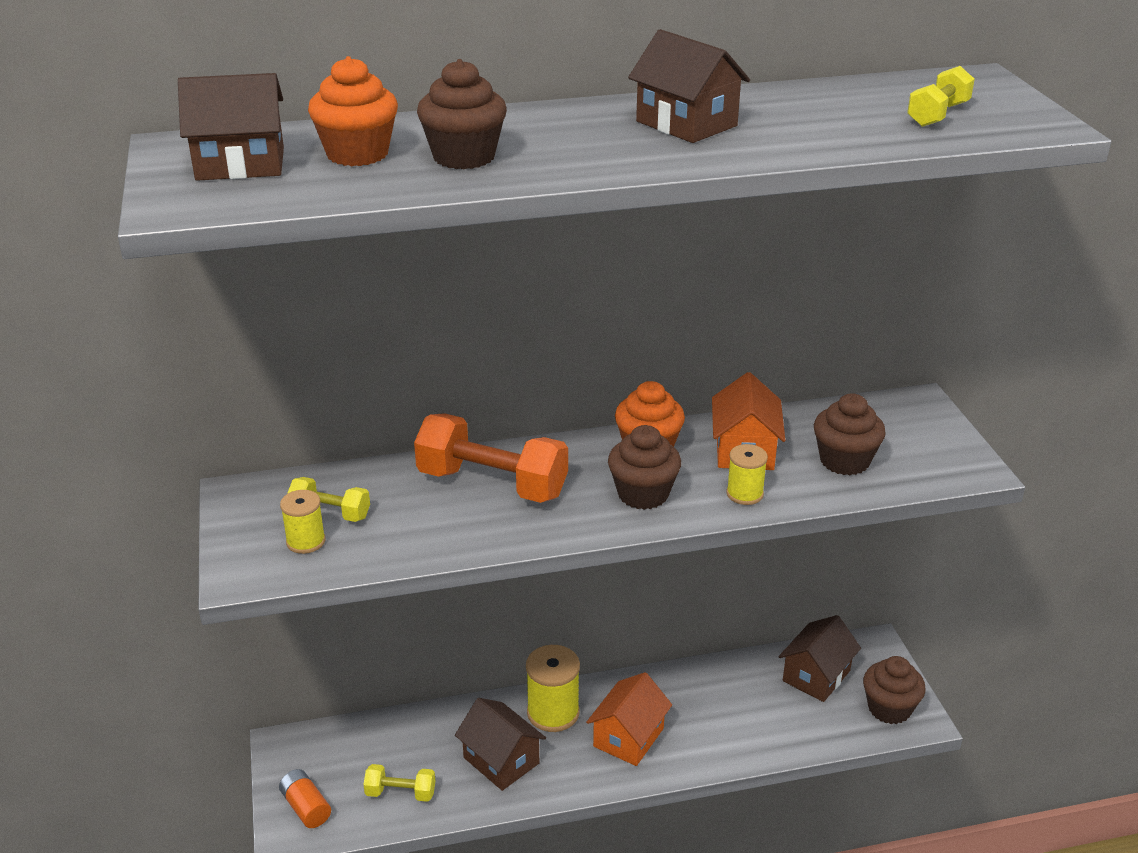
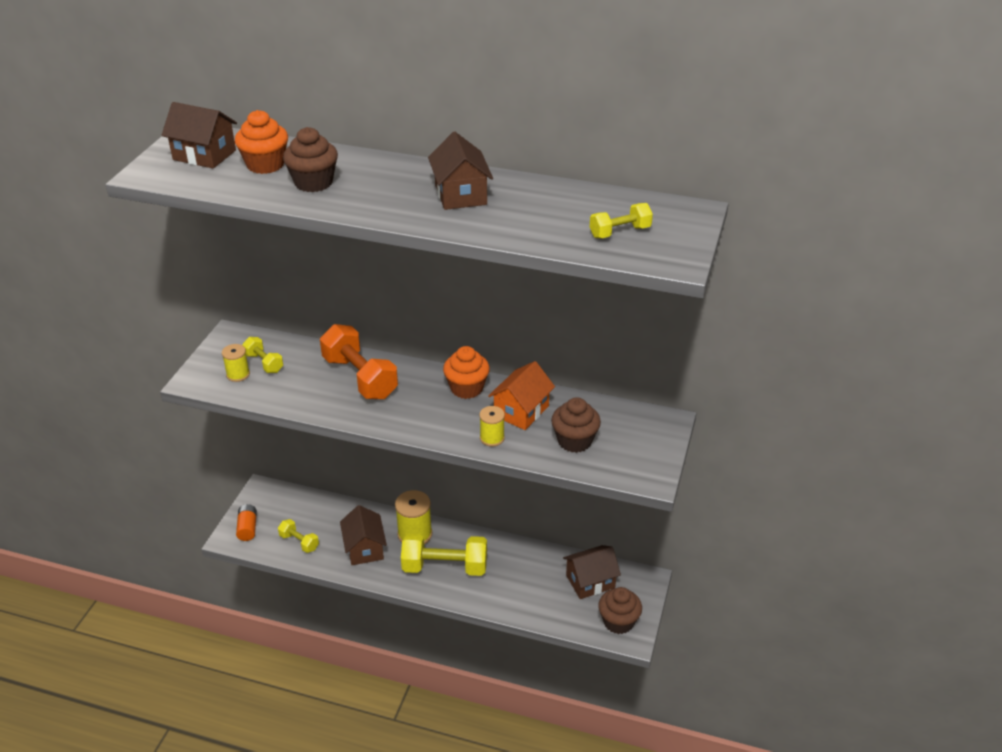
camera: 30 degrees right, 5 degrees up
orange house [586,672,672,766] -> yellow dumbbell [401,534,487,576]
brown cupcake [608,425,681,510] -> none

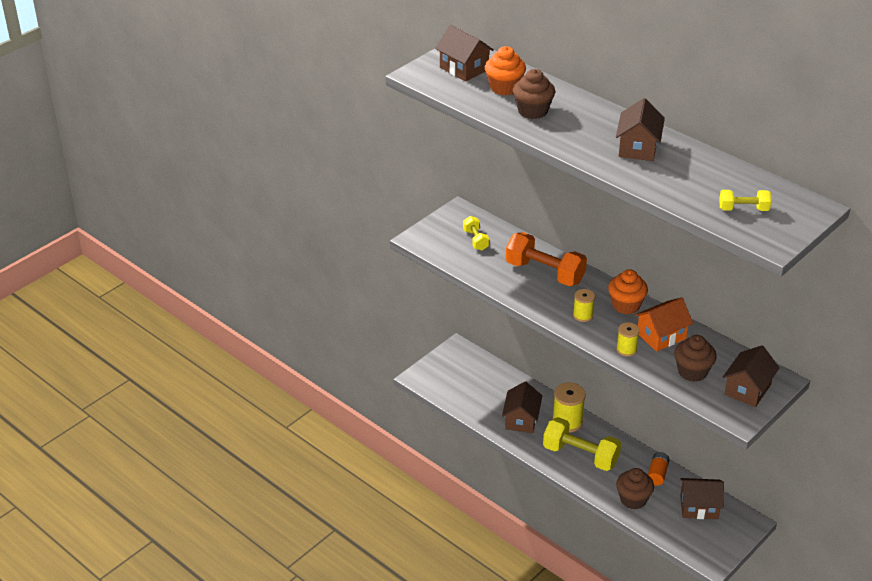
camera: 25 degrees right, 0 degrees up
yellow spool [222,344,250,382] -> yellow spool moved to [573,289,595,322]
orange battery [236,504,257,541] -> orange battery moved to [648,452,670,486]
yellow dumbbell [278,519,319,553] -> none
orange dumbbell [320,324,398,399] -> orange dumbbell turned 45 degrees counterclockwise [506,232,587,286]
brown cupcake [598,587,642,634] -> brown cupcake moved to [616,468,654,510]
none -> brown house [723,346,780,407]

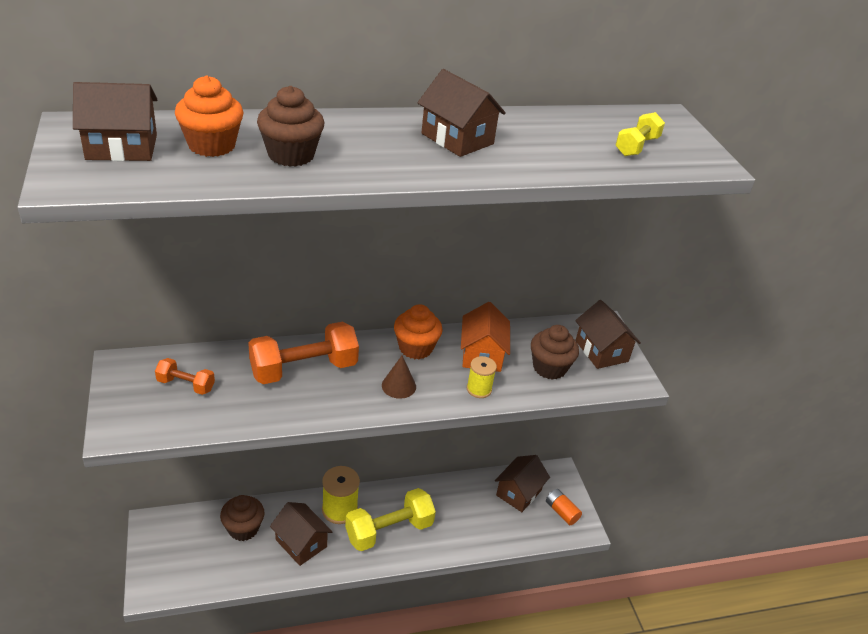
camera: 60 degrees left, 0 degrees up
yellow dumbbell [463,216,489,251] -> orange dumbbell [155,358,215,395]
yellow spool [573,289,595,322] -> brown cone [382,355,416,399]
brown cupcake [616,468,654,510] -> brown cupcake moved to [220,495,265,541]
orange battery [648,452,670,486] -> orange battery moved to [546,489,582,525]

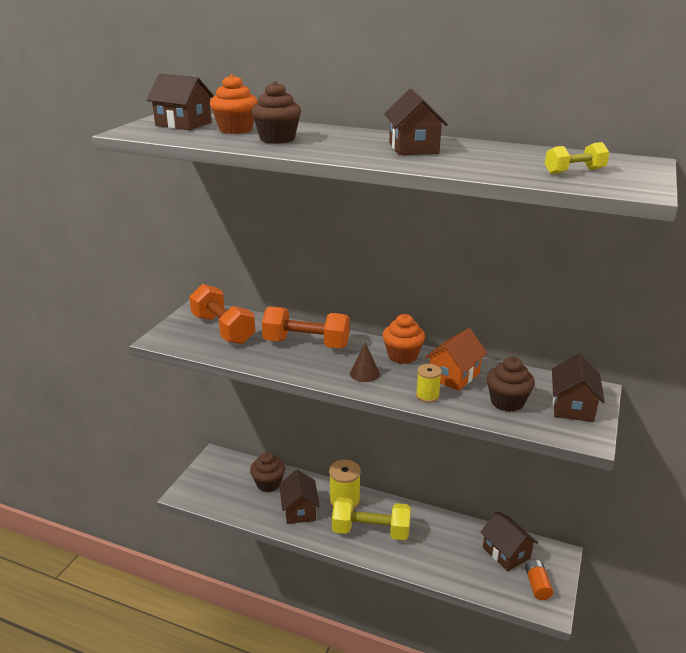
camera: 40 degrees right, 10 degrees down
orange dumbbell [155,358,215,395] -> orange dumbbell [189,284,255,344], size x1.94
brown house [495,455,550,512] -> brown house turned 75 degrees clockwise [480,511,538,571]

